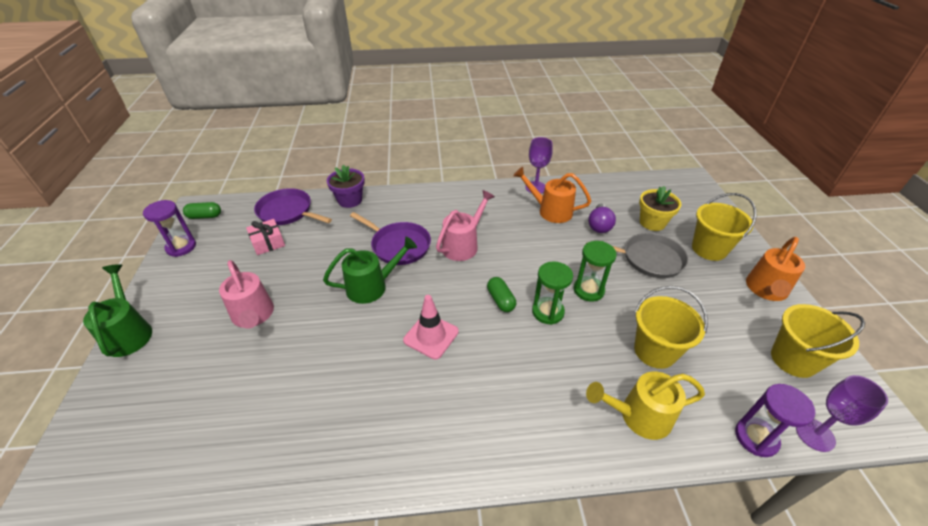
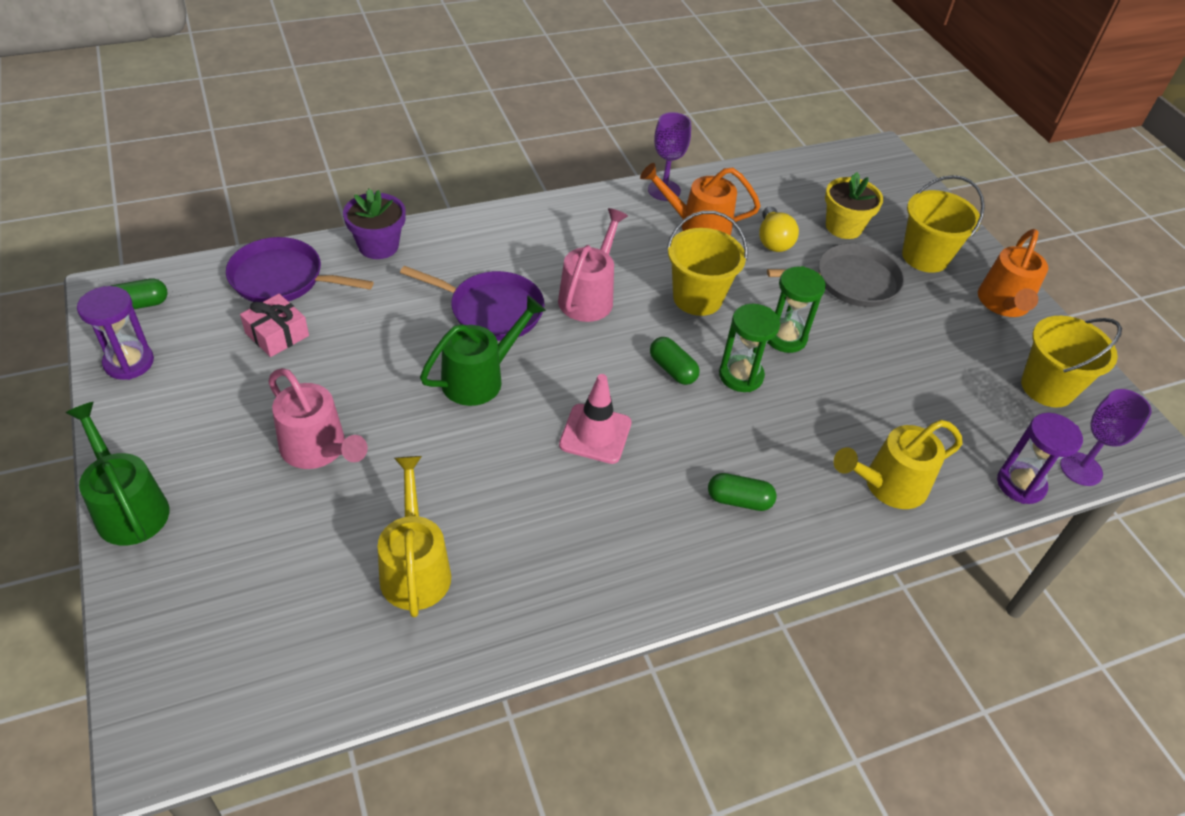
camera: 20 degrees left, 5 degrees up
purple light bulb [588,204,616,233] -> yellow light bulb [759,206,799,252]
yellow bucket [634,286,708,369] -> yellow bucket moved to [667,211,748,316]
none -> yellow watering can [378,456,451,617]
none -> green capsule [708,473,777,511]

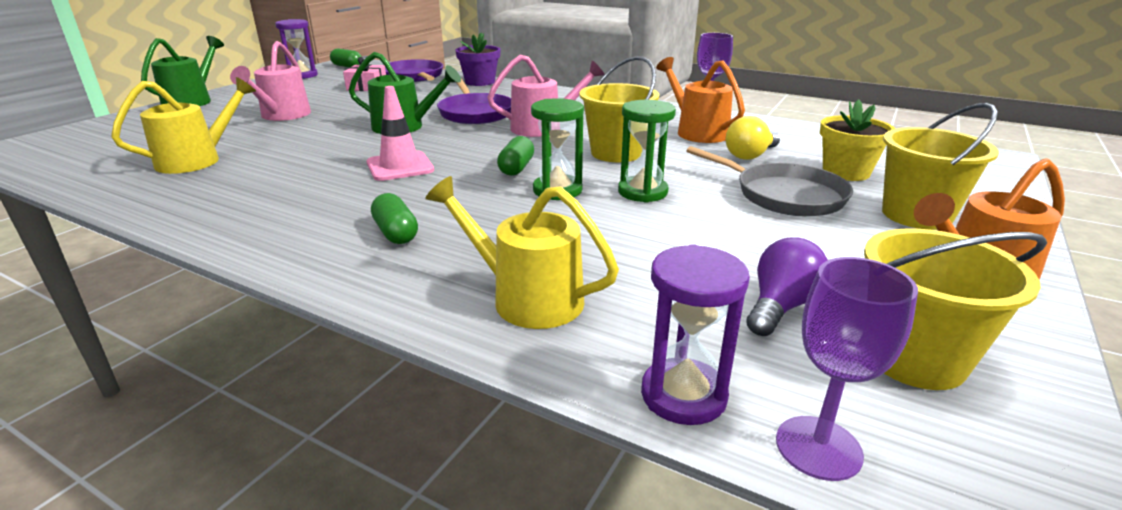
camera: 55 degrees right, 20 degrees down
none -> purple light bulb [746,237,828,336]

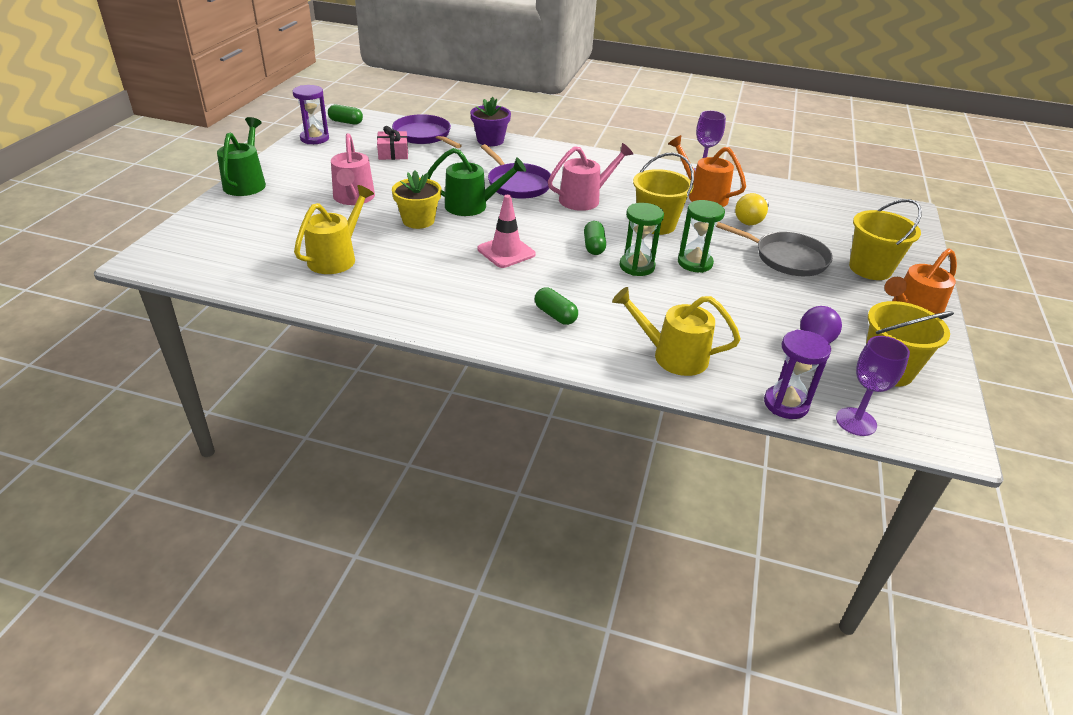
camera: 15 degrees left, 10 degrees up
yellow flower pot [820,99,895,181] -> yellow flower pot moved to [392,170,441,229]

